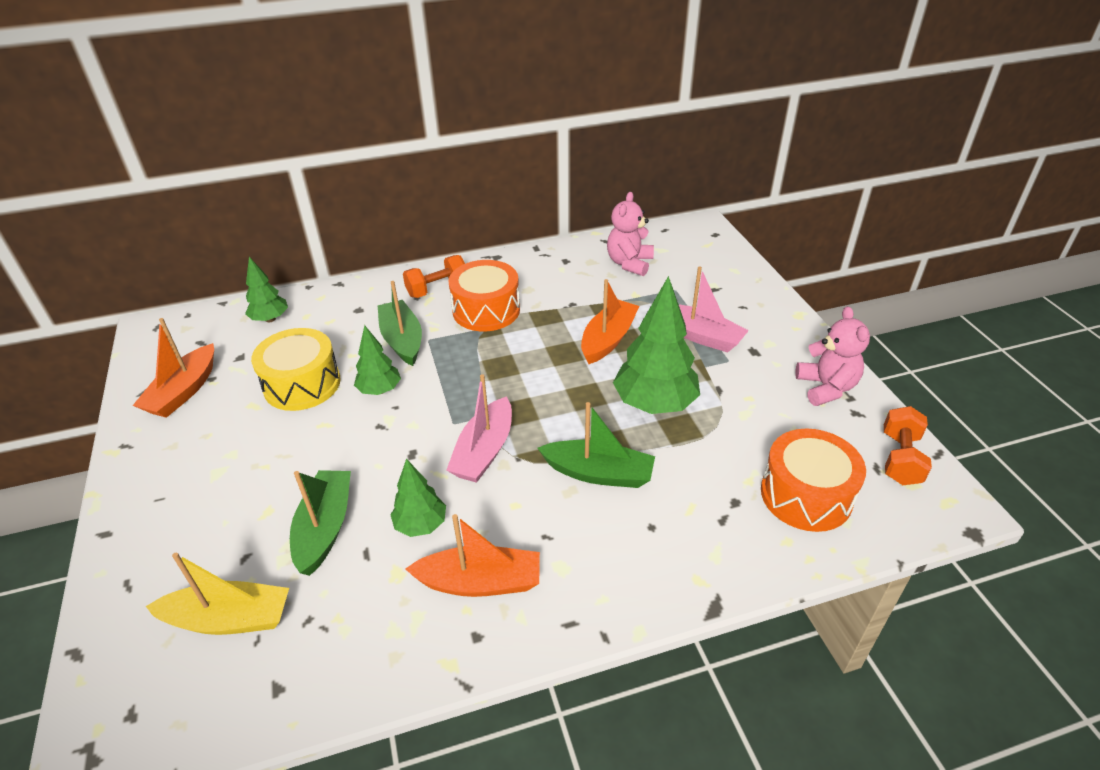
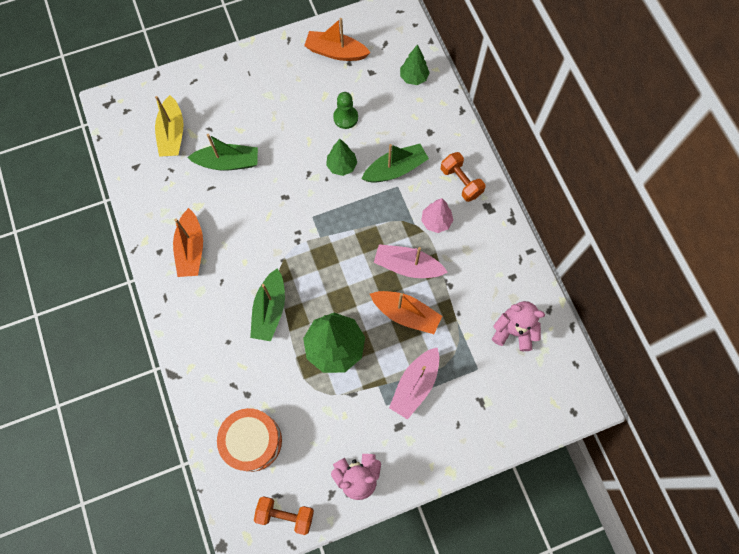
camera: 85 degrees right, 30 degrees up
yellow drum [251,328,341,411] -> green pawn [333,92,358,129]
green tree [390,459,446,537] -> none
pink boat [446,374,512,483] -> pink boat moved to [374,244,448,278]
orange drum [448,260,520,331] -> pink tree [421,198,453,233]

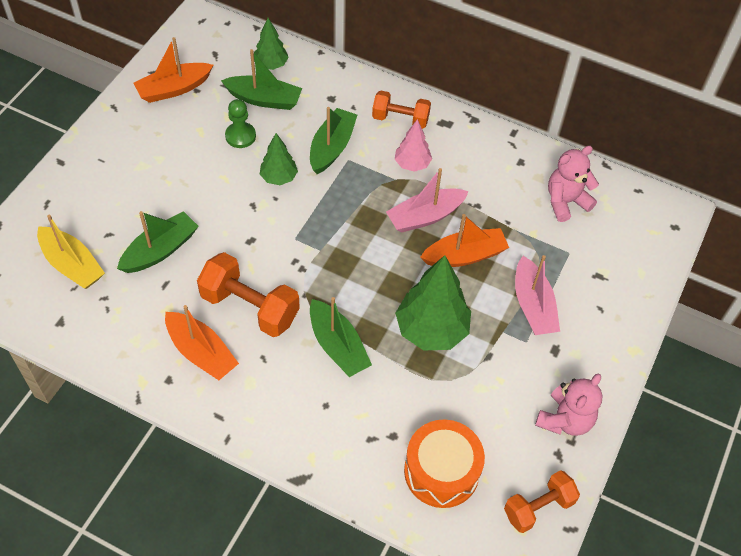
camera: 45 degrees left, 15 degrees down
none -> orange dumbbell [197,252,300,337]
none -> green boat [221,49,302,110]

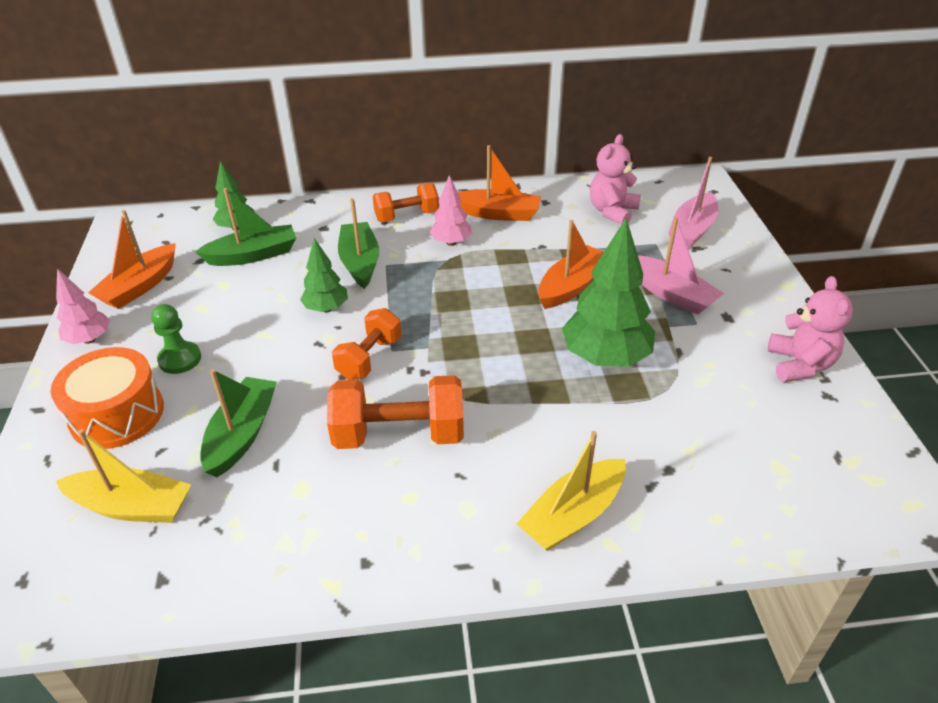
camera: 30 degrees left, 15 degrees down
orange boat [165,305,239,380] -> orange boat moved to [458,145,541,221]
green pawn [225,99,256,148] -> green pawn moved to [151,304,201,374]
green boat [310,297,372,377] -> none
pink boat [386,168,469,233] -> pink boat moved to [668,157,718,249]
orange drum [404,420,485,508] -> orange drum moved to [50,347,164,449]
orange dumbbell [504,470,580,533] -> orange dumbbell moved to [332,308,402,380]
none -> pink tree [56,268,110,344]
none -> yellow boat [517,431,626,551]

